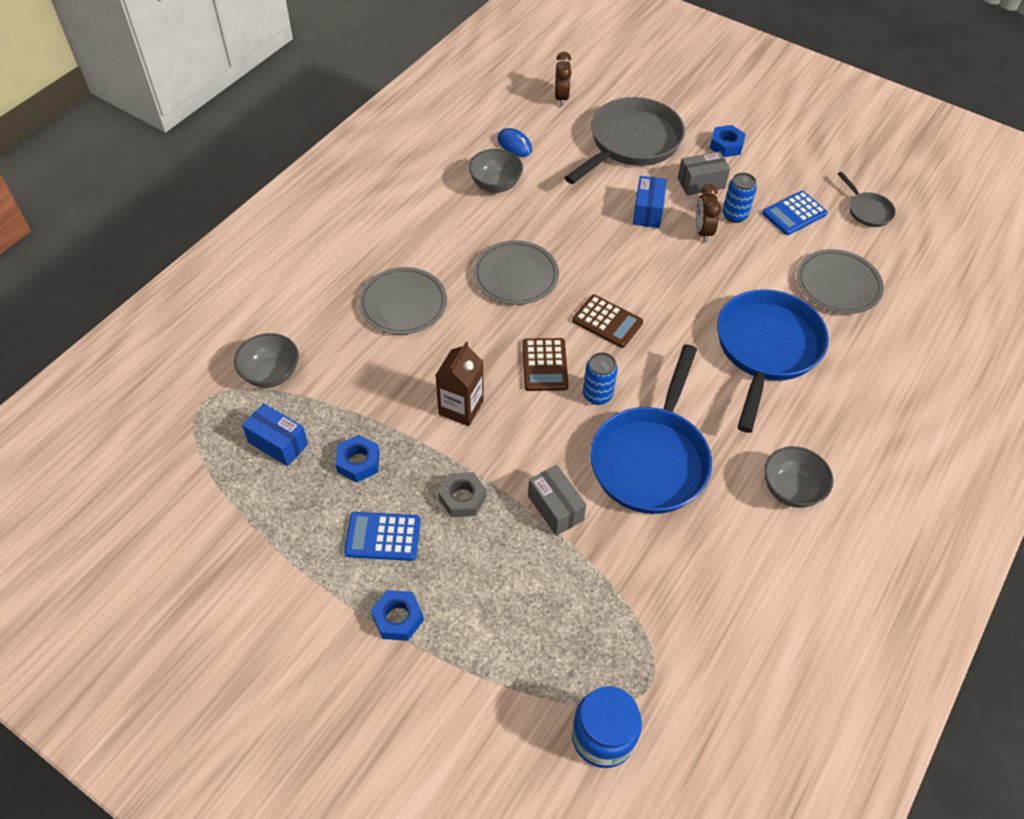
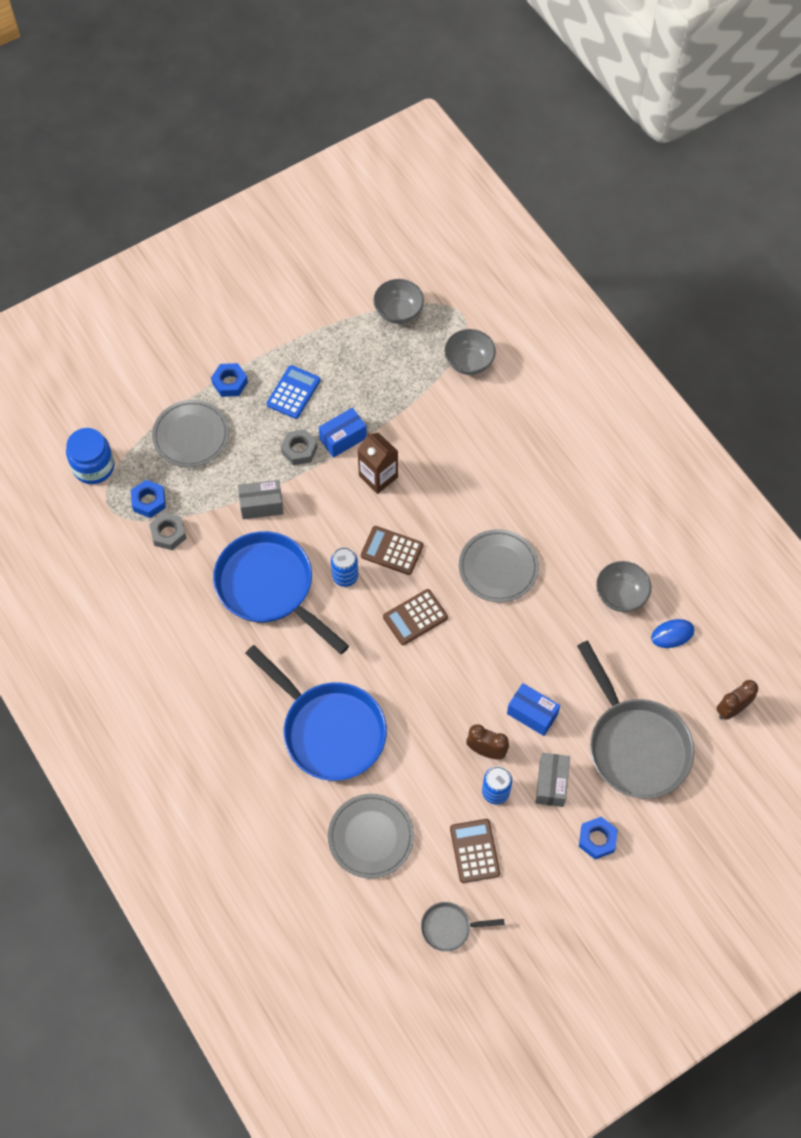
camera: 115 degrees right, 10 degrees up
blue box [242,403,308,466] -> blue box moved to [319,408,367,458]
blue nut [335,435,380,483] -> blue nut moved to [131,480,166,518]
grey plate [359,267,447,335] -> grey plate moved to [152,400,229,467]
brown clock [555,52,572,106] -> brown clock turned 120 degrees clockwise [716,680,758,720]
blue calculator [762,191,827,235] -> brown calculator [450,819,500,883]
grey bowl [764,446,833,508] -> grey bowl moved to [374,279,424,324]
none -> grey nut [149,512,186,550]

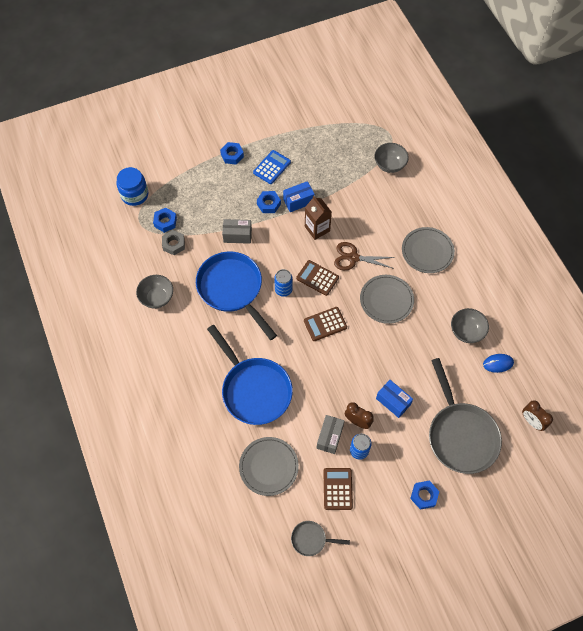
camera: 10 degrees right, 0 degrees up
grey plate [152,400,229,467] -> grey plate moved to [402,227,455,273]
grey nut [281,429,317,465] -> blue nut [257,191,281,213]
grey bowl [374,279,424,324] -> grey bowl moved to [136,275,173,309]
grey box [536,753,570,807] -> grey box moved to [317,415,344,454]
brown clock [716,680,758,720] -> brown clock turned 105 degrees counterclockwise [522,400,553,431]
none -> brown scissors [334,242,395,270]

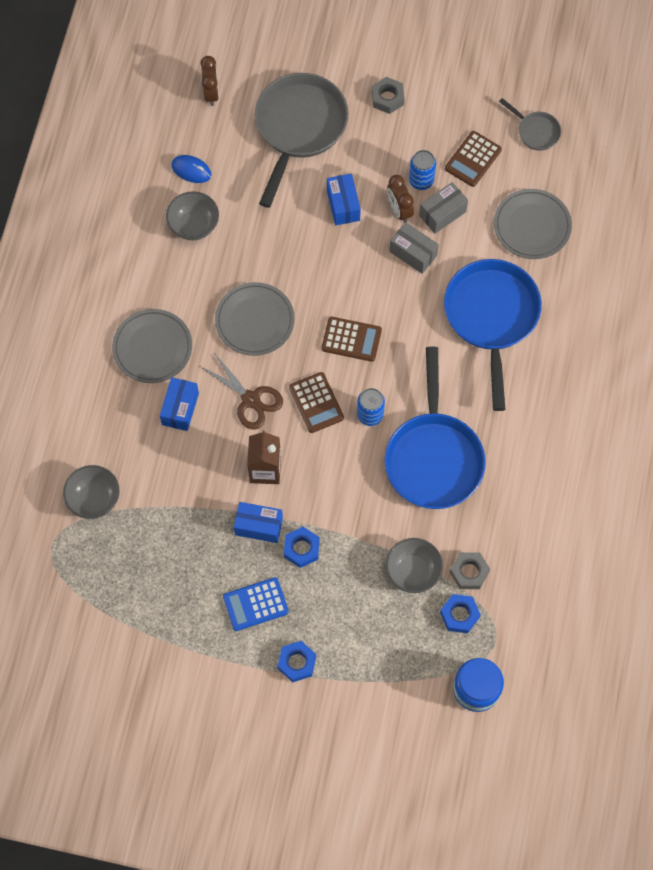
camera: 145 degrees left, 5 degrees up
grey bowl [136,275,173,309] -> grey bowl moved to [386,538,443,593]
grey box [222,219,252,244] -> grey box moved to [389,222,439,274]
blue nut [410,481,440,510] -> grey nut [372,77,405,114]
none -> blue box [160,377,199,431]

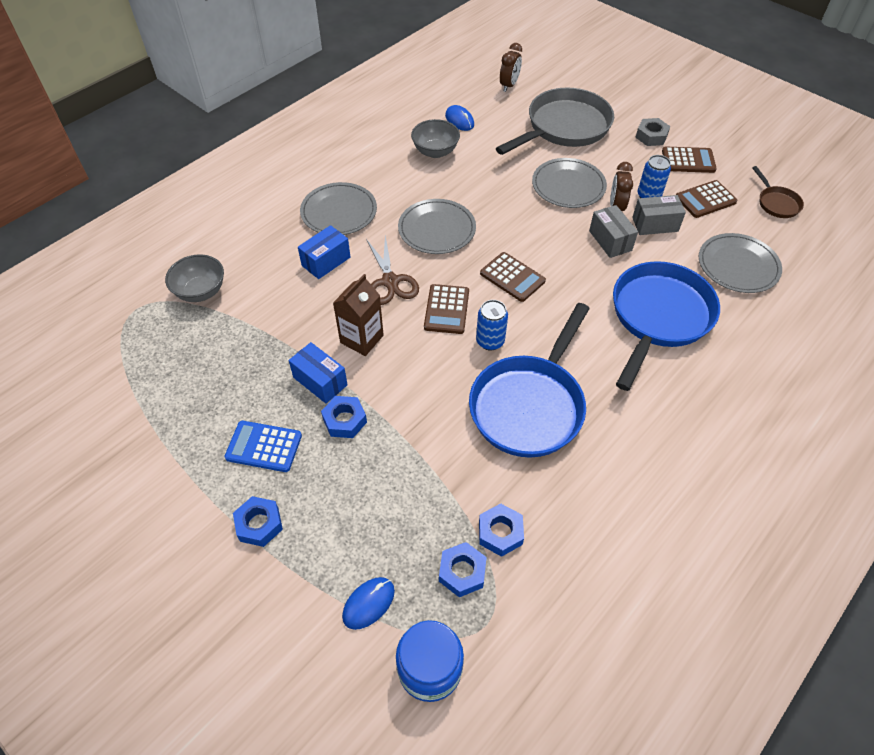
camera: 30 degrees right, 15 degrees down
blue box [327,174,361,225] -> grey plate [532,158,607,208]
grey bowl [386,538,443,593] -> none
grey nut [450,552,490,589] -> blue nut [479,504,524,557]
grey pan [499,98,561,151] -> brown pan [752,166,804,218]
none -> blue mouse [342,577,395,630]
none -> brown calculator [662,147,717,173]

